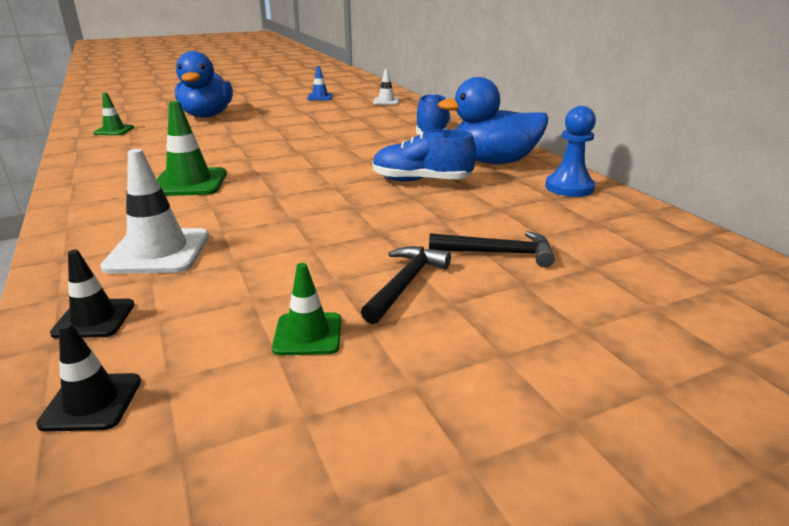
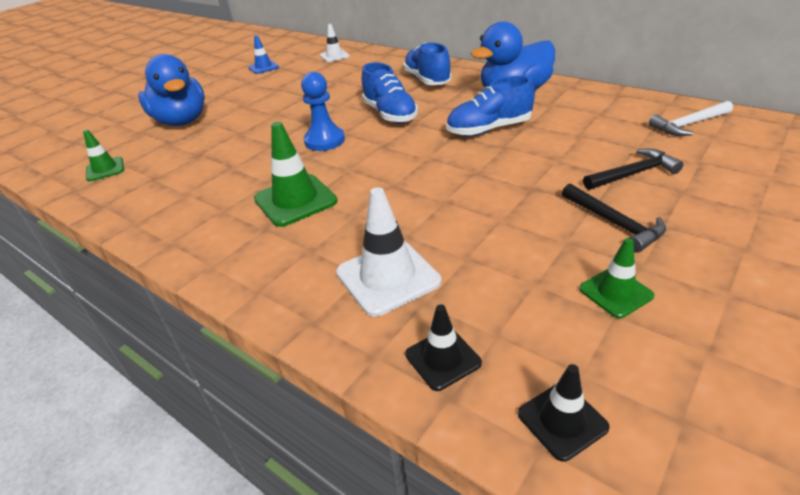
camera: 25 degrees left, 10 degrees up
black hammer [361,246,451,324] -> black hammer turned 150 degrees clockwise [562,184,666,253]
blue pawn [545,106,596,197] -> blue pawn moved to [301,72,345,151]
none -> blue shoe [362,62,418,123]
none -> white hammer [649,101,733,136]

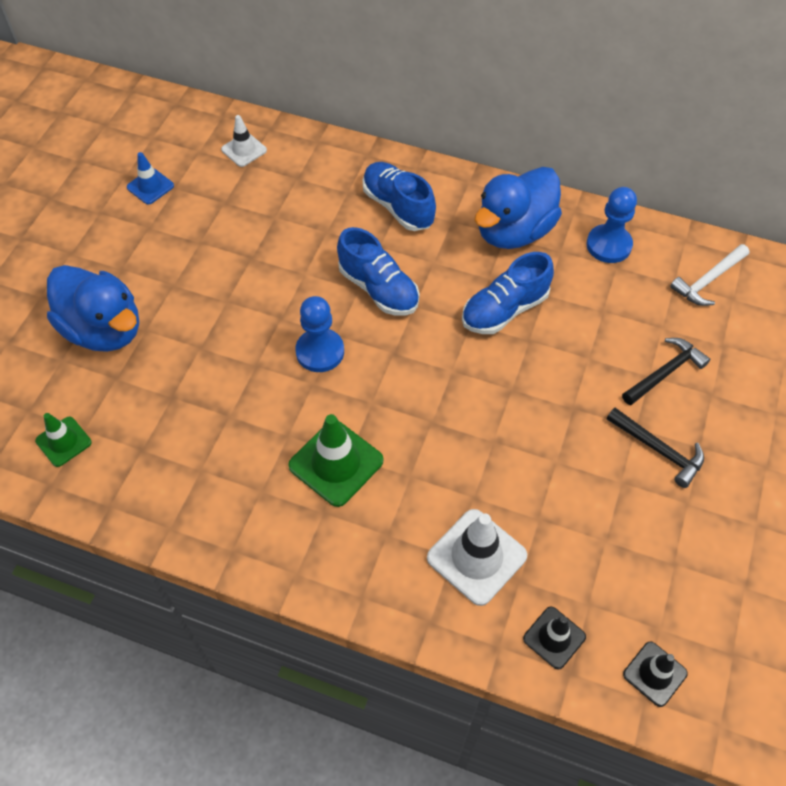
camera: 20 degrees left, 20 degrees up
green traffic cone [579,238,655,318] -> none
none -> blue pawn [586,187,637,263]

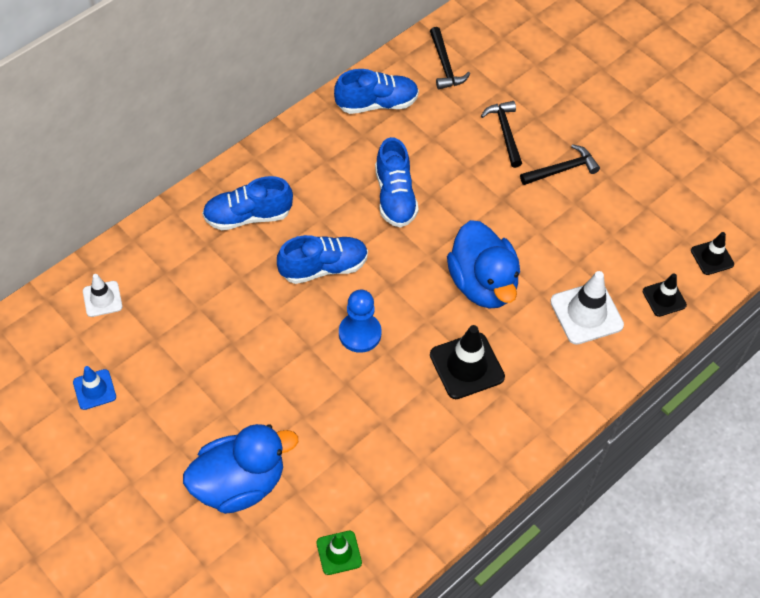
camera: 65 degrees left, 0 degrees up
green traffic cone [288,414,383,507] -> black traffic cone [430,325,505,399]
blue duck [474,167,562,249] -> blue duck moved to [447,220,520,309]
blue pawn [586,187,637,263] -> blue shoe [334,69,419,114]
white hammer [670,244,750,306] -> black hammer [430,27,470,89]

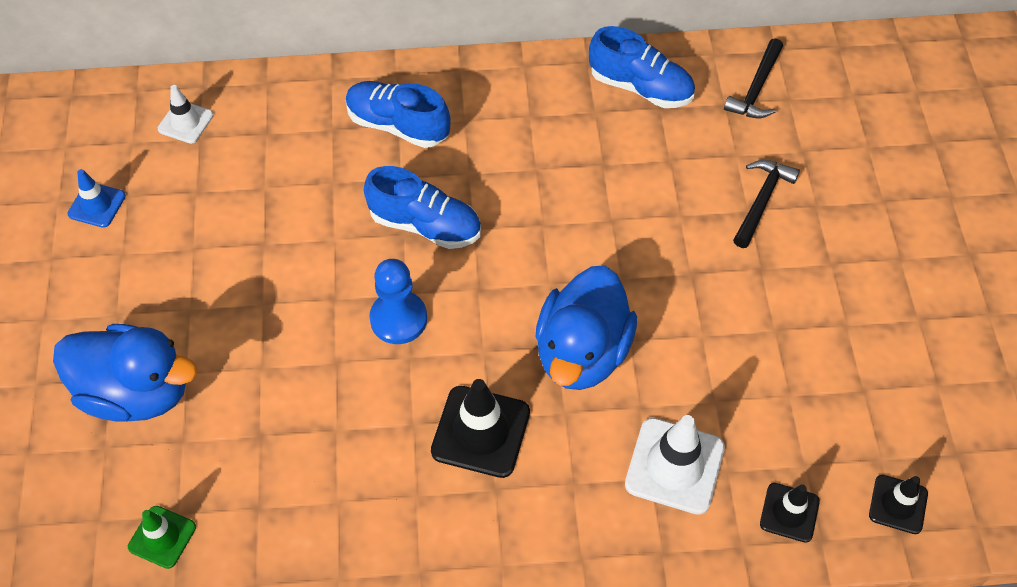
camera: 40 degrees right, 0 degrees up
blue shoe [375,137,419,228] -> none
black hammer [520,144,600,185] -> none

